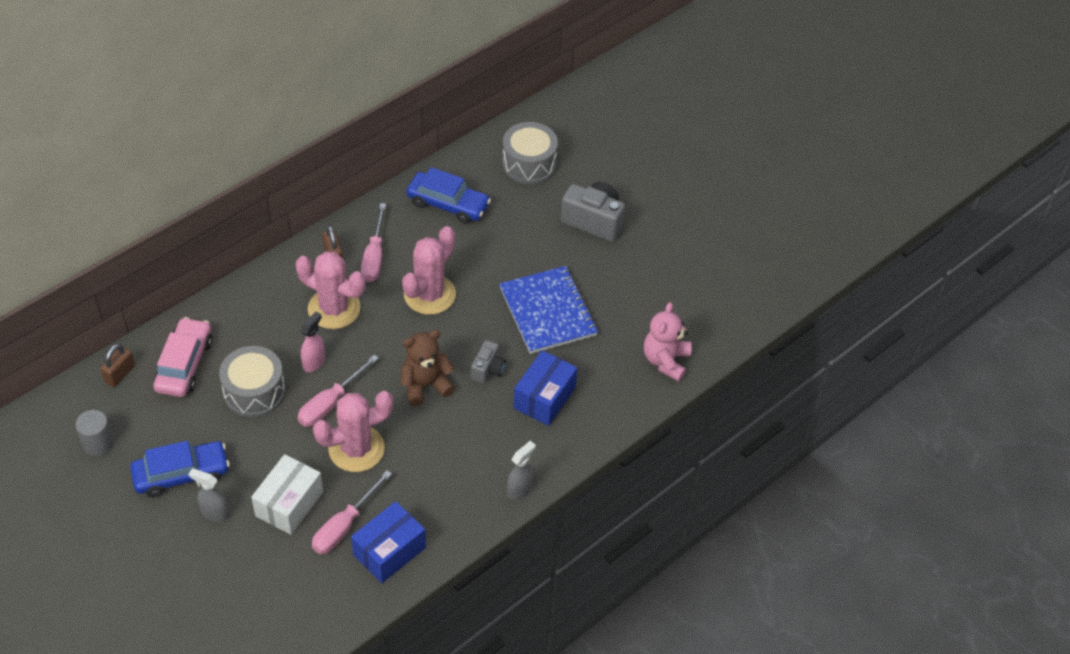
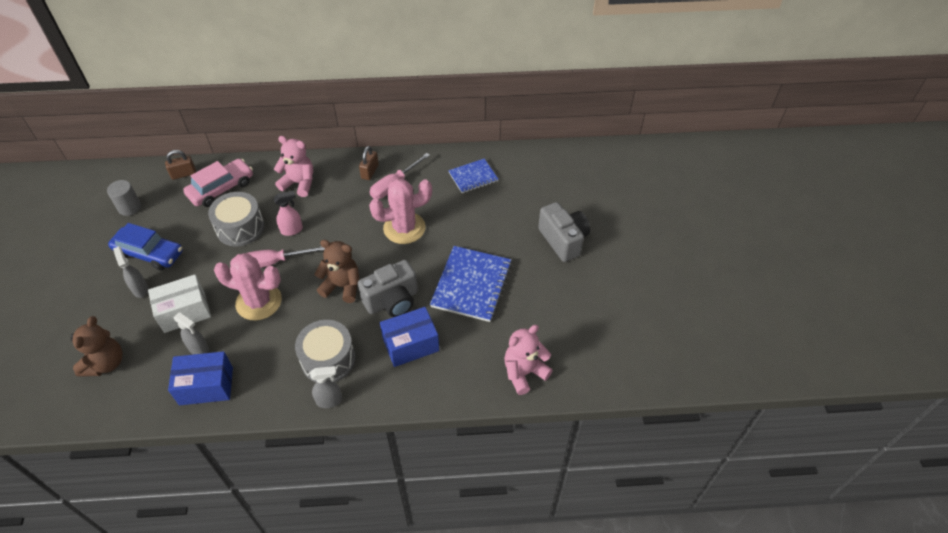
camera: 40 degrees right, 0 degrees up
pink cactus [296,251,366,329] -> none
pink screwdriver [312,471,392,554] -> grey spray bottle [173,313,209,355]
blue car [406,167,491,224] -> blue notebook [448,159,499,193]
grey camera [471,340,506,384] -> grey camera [358,260,418,317], size x1.73
grey drum [502,122,558,184] -> grey drum moved to [295,320,356,382]
none -> brown teddy bear [71,316,122,377]
none -> pink teddy bear [274,136,313,197]

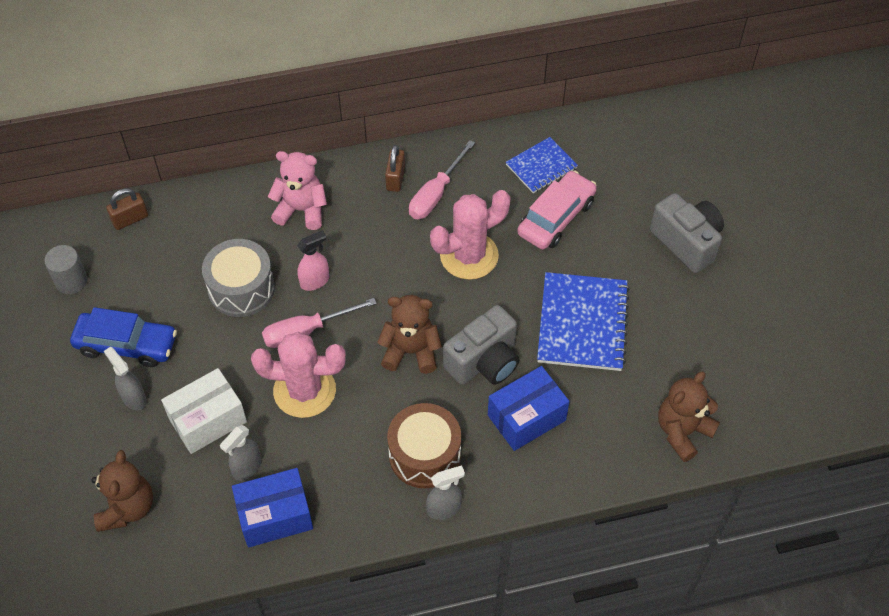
camera: 10 degrees left, 5 degrees up
grey spray bottle [173,313,209,355] -> grey spray bottle turned 105 degrees clockwise [220,425,261,481]
pink car [183,159,253,207] -> pink car moved to [517,170,597,250]
grey drum [295,320,356,382] -> brown drum [387,403,461,488]
pink teddy bear [504,325,553,395] -> brown teddy bear [658,372,720,462]

